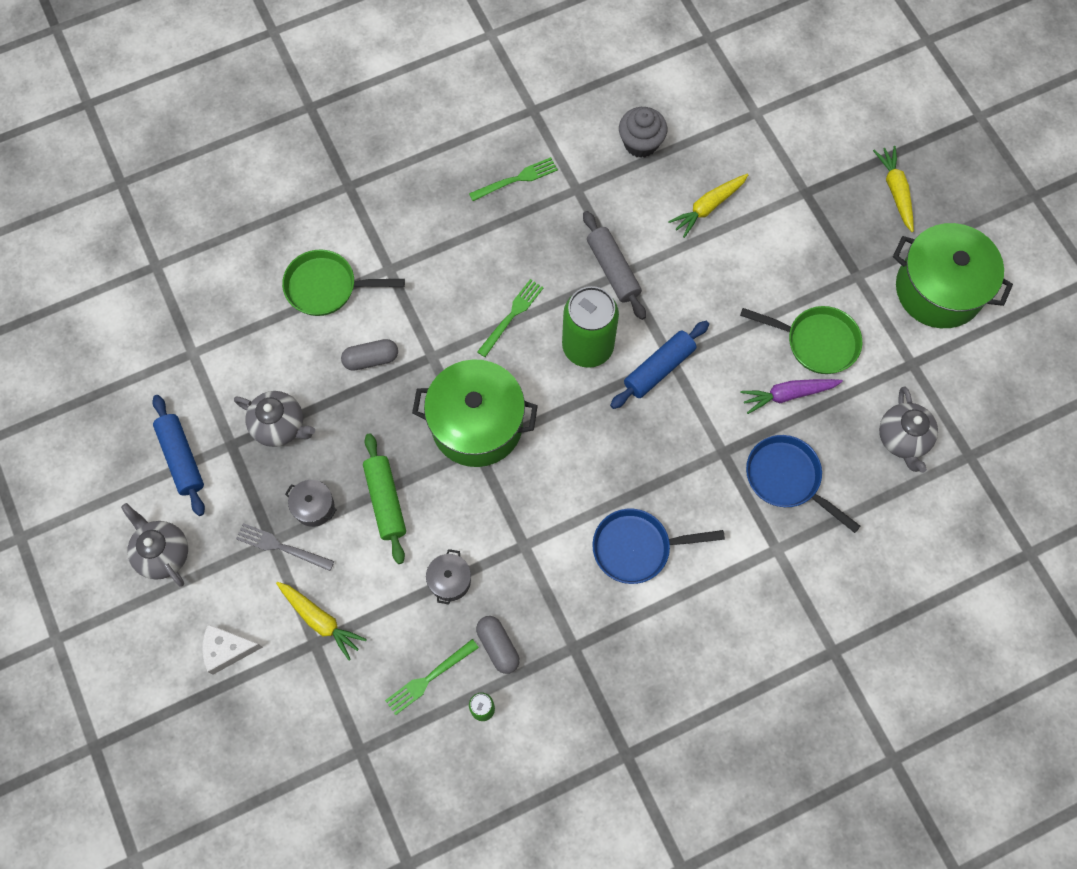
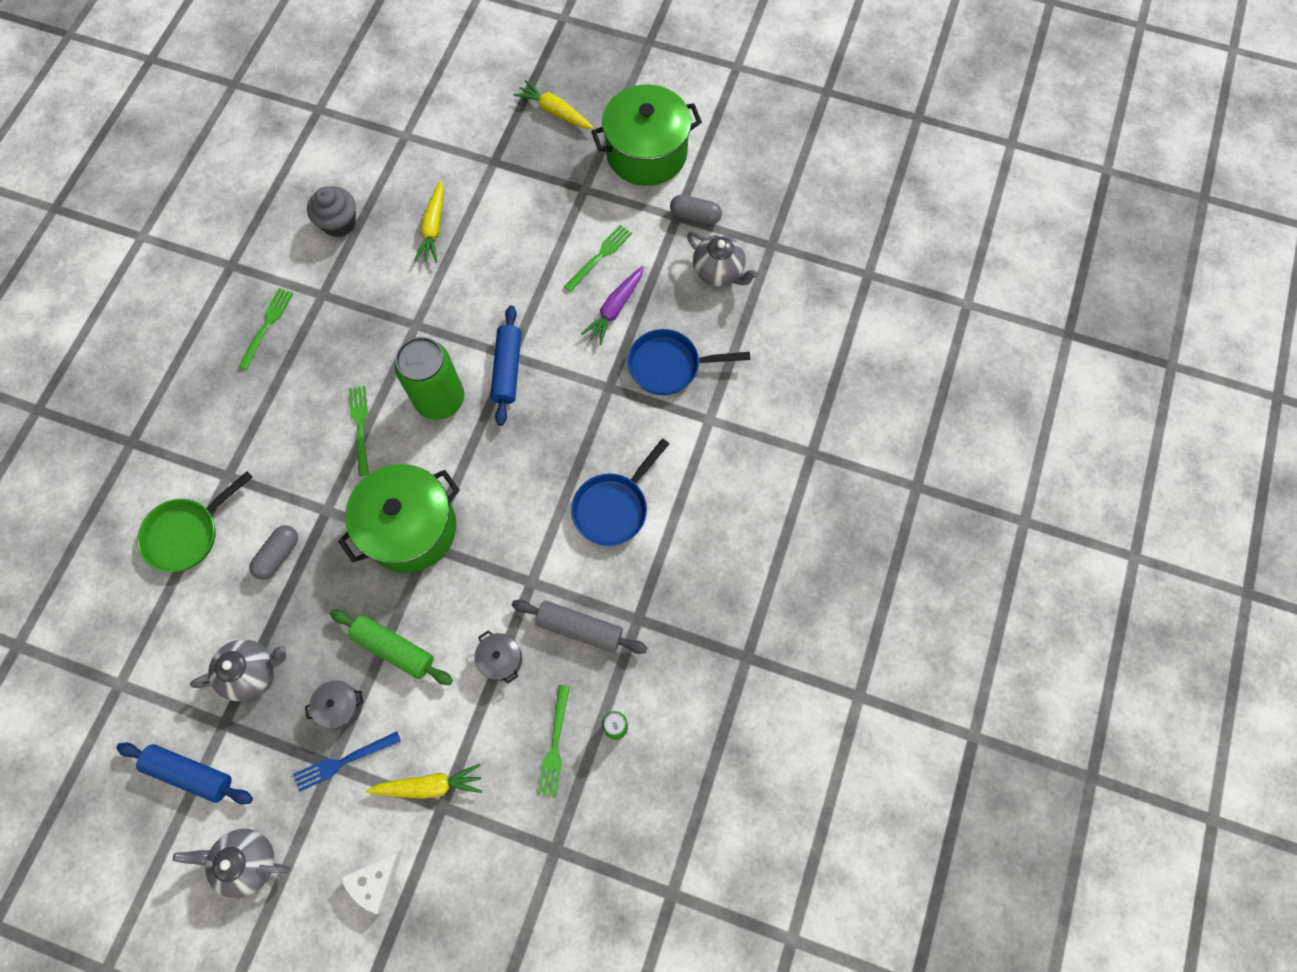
camera: 45 degrees left, 0 degrees up
grey fork [236,523,334,571] -> blue fork [293,731,401,792]
grey capsule [476,616,520,674] -> grey capsule moved to [670,195,722,225]
grey rolling pin [583,211,646,320] -> grey rolling pin moved to [512,599,647,654]
green pan [740,306,862,374] -> green fork [564,225,632,292]

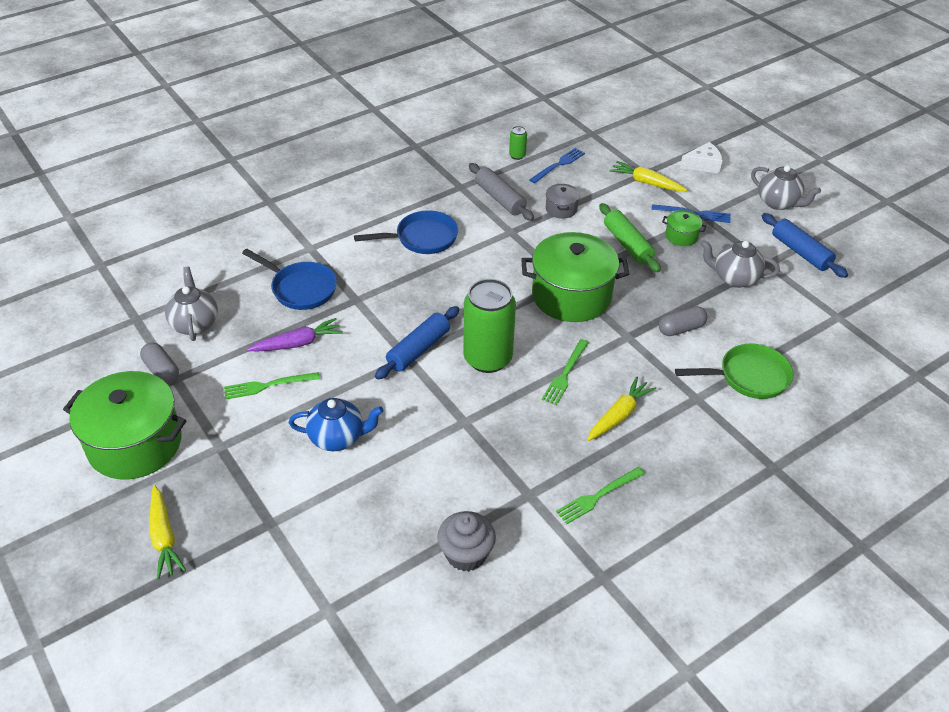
camera: 145 degrees left, 25 degrees down
grey pot [305,681,364,729] -> green pot [662,210,706,246]
yellow carrot [414,181,444,263] -> yellow carrot moved to [587,377,657,441]
green fork [538,685,570,797] -> blue fork [529,148,585,183]
none -> blue teapot [289,398,384,451]

